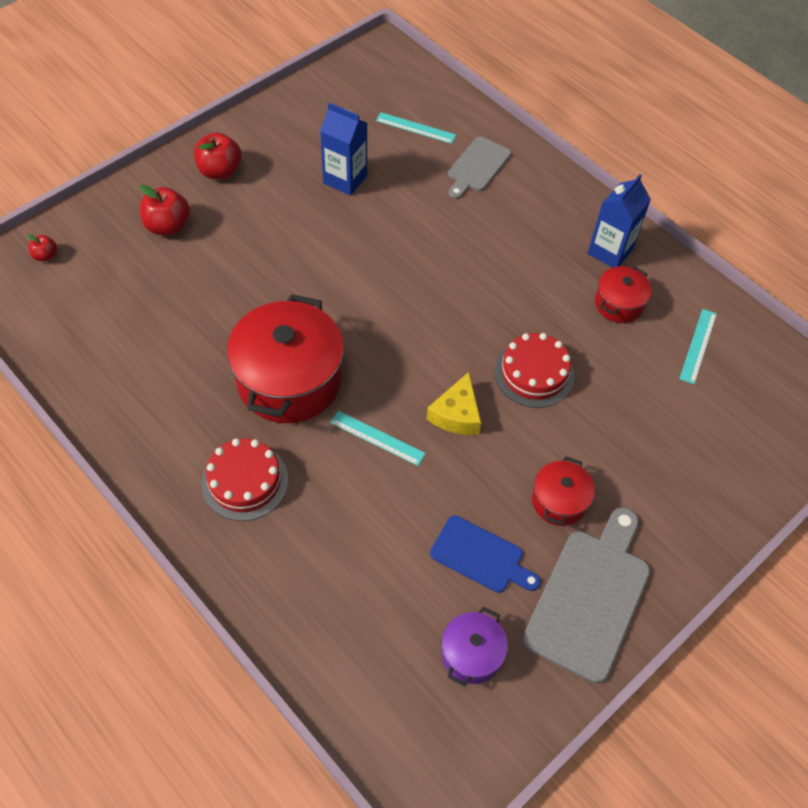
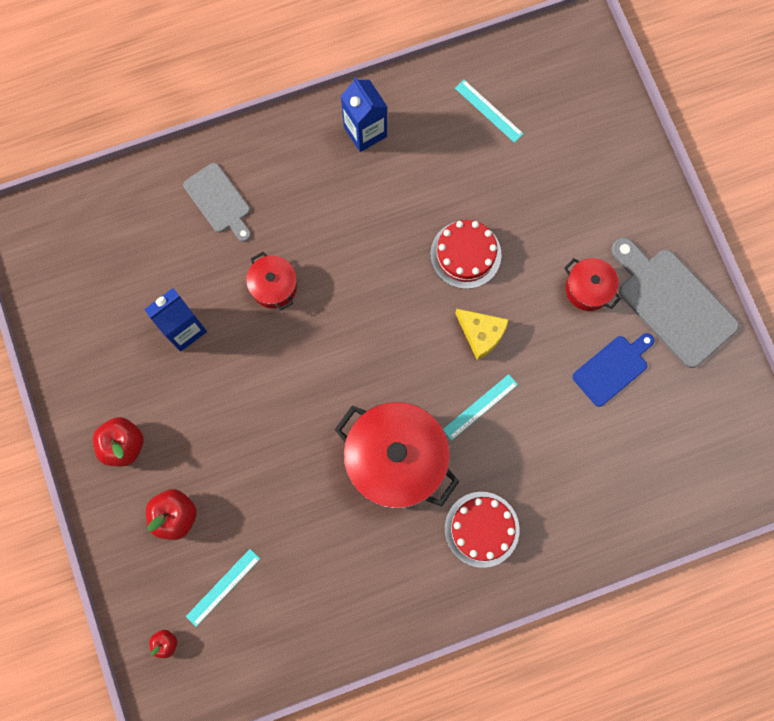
camera: 65 degrees left, 20 degrees up
turquoise ruler [376,112,456,144] -> turquoise ruler moved to [186,549,260,627]
purple pot [441,607,508,687] -> none
red pot [595,266,652,323] -> red pot moved to [246,252,297,311]

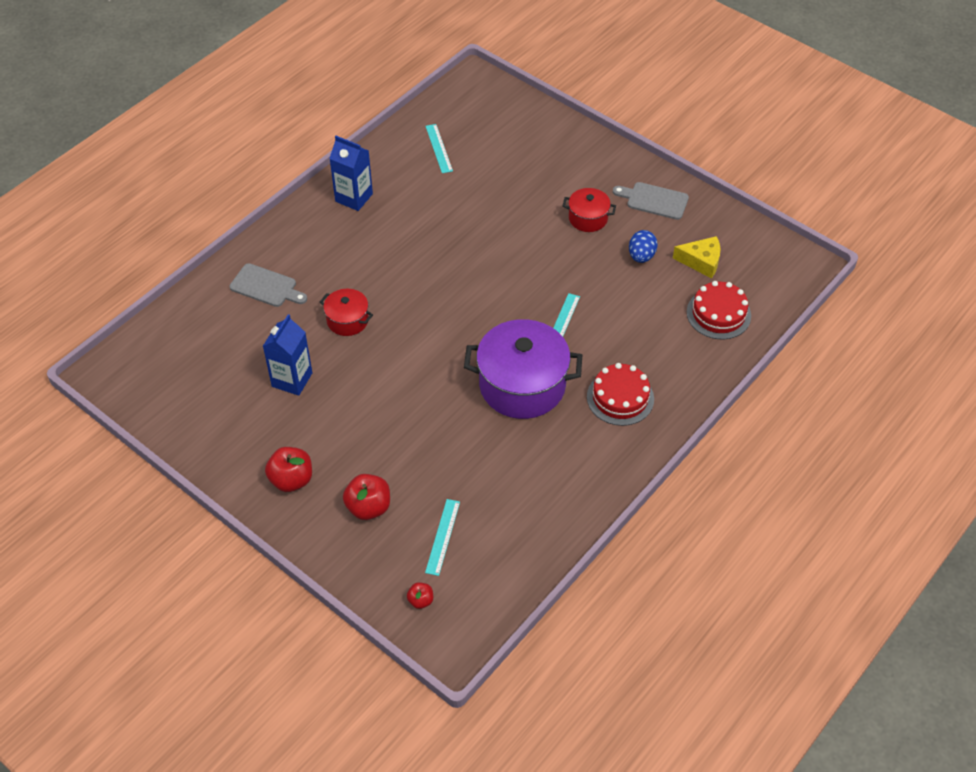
camera: 30 degrees left, 25 degrees down
red pot [335,402,459,509] -> purple pot [464,319,582,419]
red cake [430,220,501,289] -> red cake moved to [687,281,751,339]
turquoise ruler [455,80,524,143] -> turquoise ruler turned 60 degrees clockwise [425,124,453,173]
yellow cheese [455,309,509,360] -> yellow cheese moved to [673,236,720,279]
blue cutting board [572,333,654,407] -> blue egg [629,230,658,263]
grey cutting board [611,238,739,368] -> grey cutting board [613,182,689,220], size x0.61

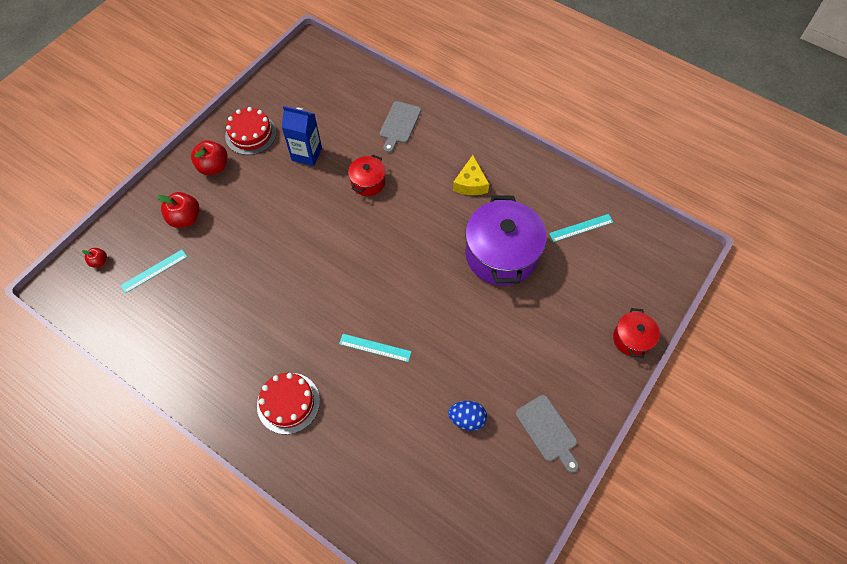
camera: 85 degrees right, 10 degrees up
blue carton [329,136,373,211] -> none
turquoise ruler [425,499,460,576] -> turquoise ruler turned 45 degrees counterclockwise [120,250,187,294]
purple pot [464,319,582,419] -> purple pot moved to [465,195,547,286]
red pot [563,188,616,232] -> red pot moved to [613,308,660,358]
grey cutting board [613,182,689,220] -> grey cutting board turned 135 degrees clockwise [516,395,579,473]
yellow cheese [673,236,720,279] -> yellow cheese moved to [453,155,489,195]
red cake [687,281,751,339] -> red cake moved to [225,107,277,155]

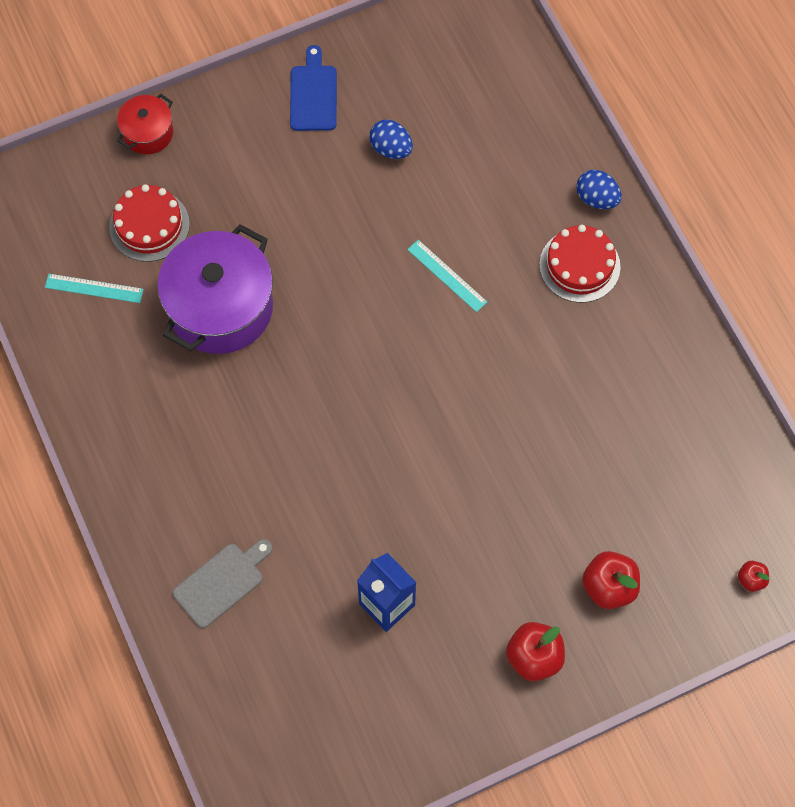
camera: 150 degrees left, 5 degrees up
turquoise ruler [120,250,187,294] -> none
red cake [225,107,277,155] -> red cake moved to [109,184,190,262]
red pot [348,155,385,196] -> none
yellow cheese [453,155,489,195] -> none
grey cutting board [516,395,579,473] -> blue cutting board [290,45,337,131]
none -> blue egg [576,170,622,209]

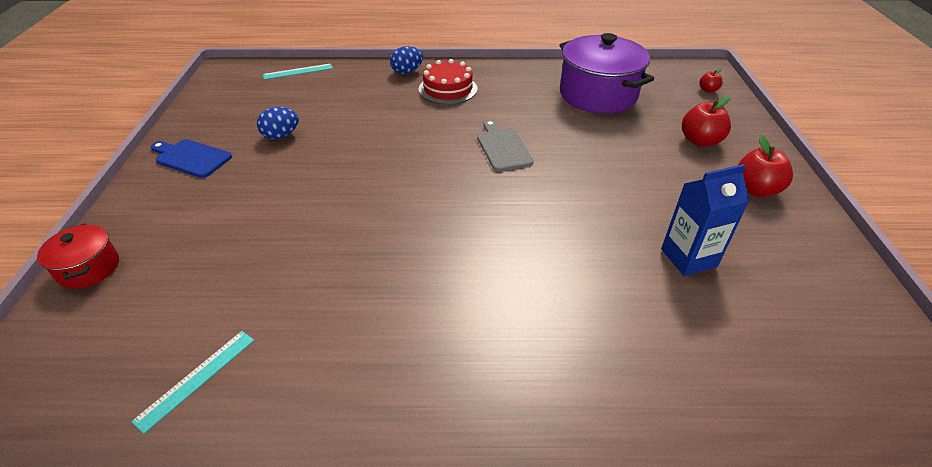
camera: 65 degrees left, 25 degrees down
red cake [109,184,190,262] -> none
purple pot [157,224,273,354] -> purple pot moved to [560,33,654,114]
grey cutting board [173,539,272,628] -> grey cutting board moved to [477,120,534,171]
turquoise ruler [407,240,487,312] -> turquoise ruler moved to [263,64,333,80]

